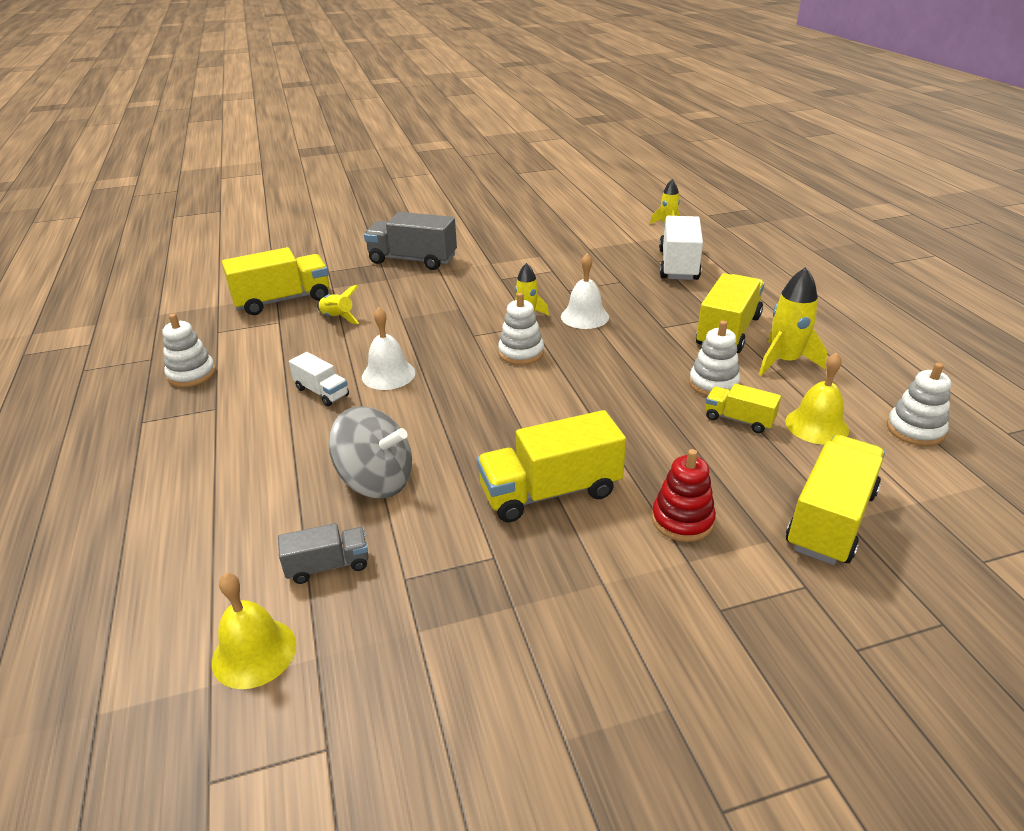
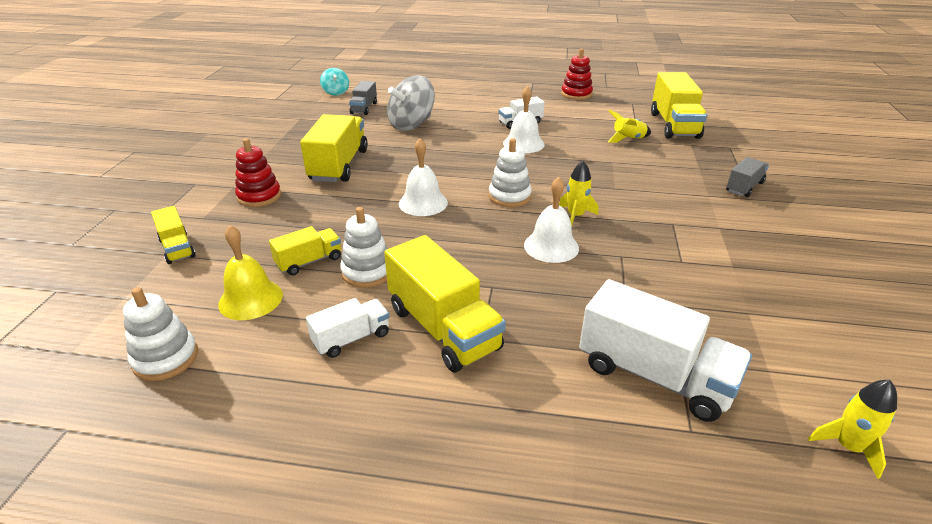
camera: 115 degrees right, 0 degrees up
white stacking toy [163,314,216,387] -> red stacking toy [561,48,593,100]
yellow bell [212,573,296,689] -> turquoise spinning top [320,68,349,95]
grey truck [364,212,457,270] -> grey truck [726,157,769,197], size x0.54
yellow rocket [759,267,827,376] -> white truck [306,298,389,358]
yellow truck [786,435,885,565] -> yellow truck [151,206,196,264], size x0.54
none -> white bell [399,138,448,216]

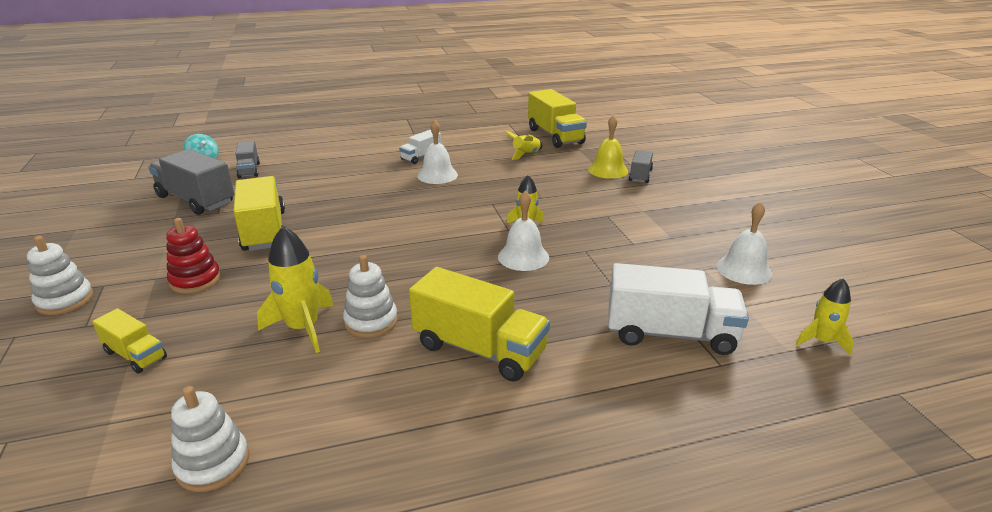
camera: 25 degrees left, 5 degrees down
yellow bell [218,225,283,320] -> yellow bell moved to [588,115,628,179]
yellow truck [269,226,341,275] -> yellow rocket [257,226,334,353]
white truck [306,298,389,358] -> none
grey spinning top [387,75,435,131] -> none
white bell [399,138,448,216] -> white bell moved to [717,202,772,285]
white stacking toy [489,138,532,207] -> white stacking toy moved to [27,236,94,315]
red stacking toy [561,48,593,100] -> none
none -> grey truck [148,149,234,215]

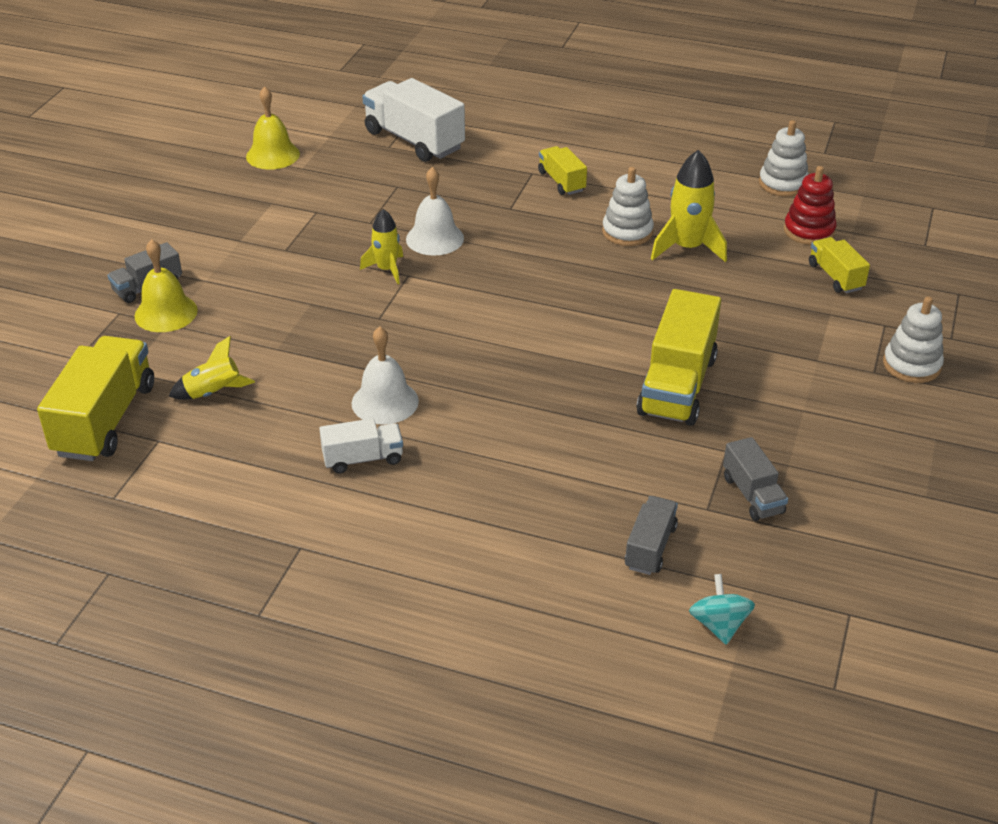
camera: 145 degrees left, 10 degrees up
grey truck [148,149,234,215] -> grey truck [723,437,788,521], size x0.54
red stacking toy [166,218,221,294] -> red stacking toy moved to [784,166,837,245]
yellow truck [409,267,550,382] -> yellow truck [538,146,587,195], size x0.54
white bell [717,202,772,285] -> yellow bell [246,86,300,170]
yellow rocket [796,278,854,356] -> none

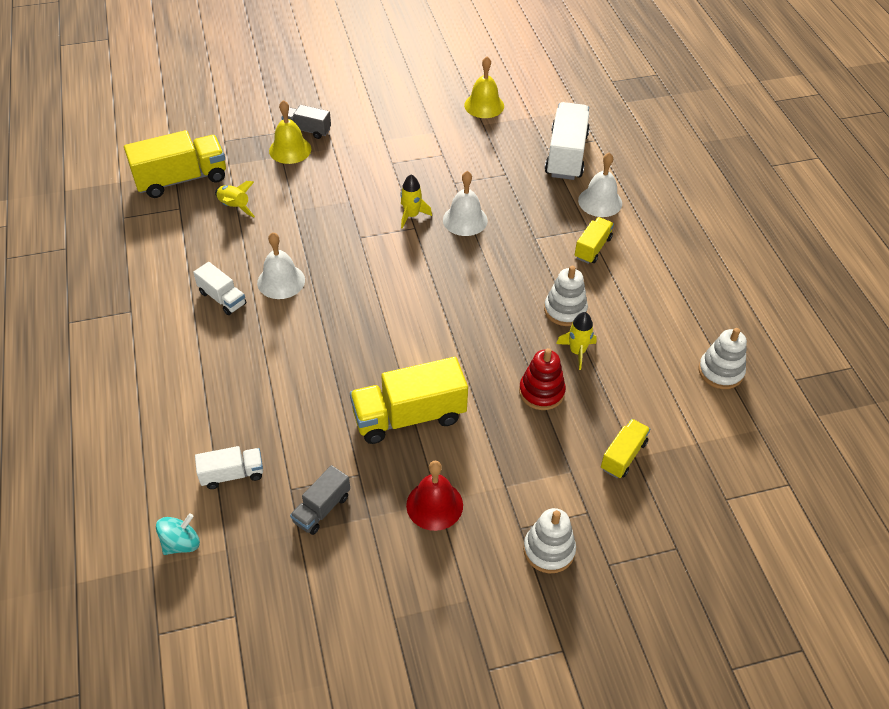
camera: 55 degrees right, 10 degrees up
grey truck [625,496,678,575] -> white truck [195,446,263,489]
yellow rocket [651,150,727,262] -> yellow rocket [556,312,597,370], size x0.63
red stacking toy [784,166,837,245] -> red stacking toy moved to [519,348,566,410]
none -> red bell [406,461,463,531]
none -> white bell [578,152,622,217]

